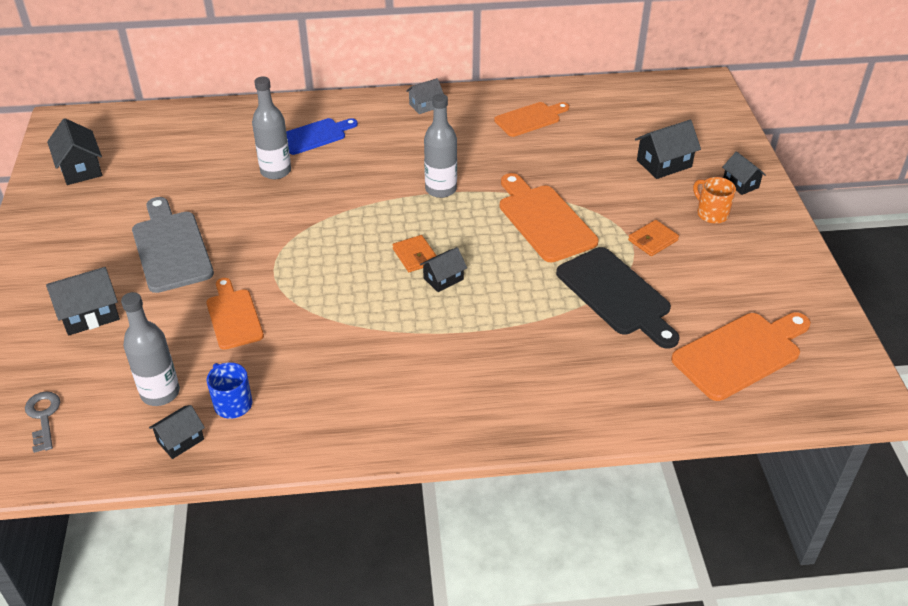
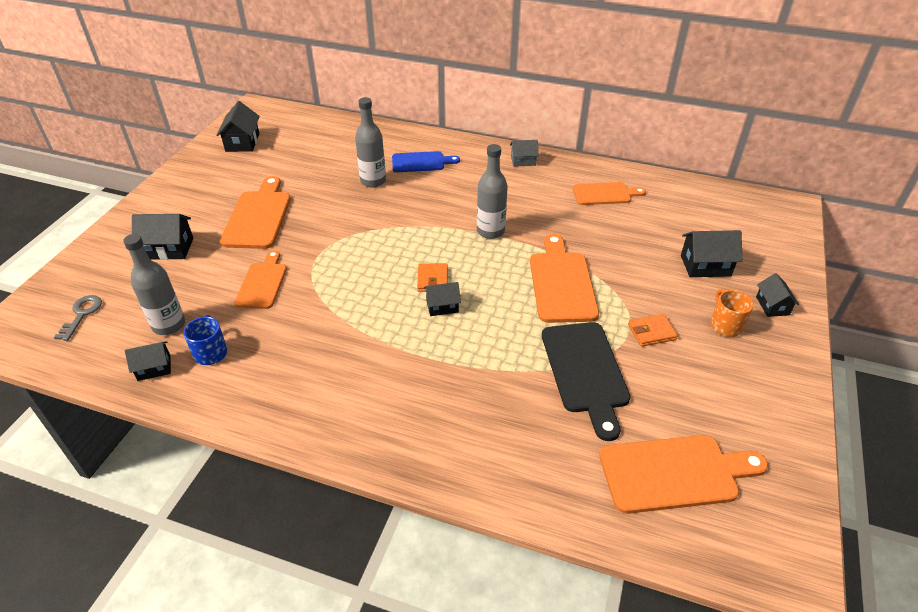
camera: 25 degrees right, 0 degrees up
grey cutting board [132,197,214,293] -> orange cutting board [220,176,291,249]

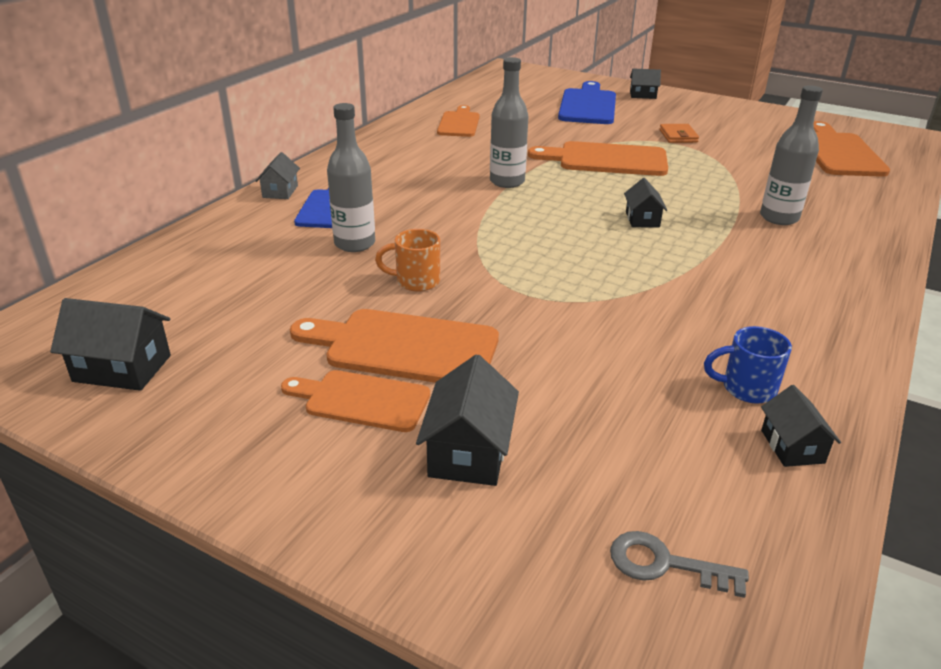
camera: 80 degrees left, 10 degrees down
grey bottle [123,234,185,335] -> grey bottle moved to [760,85,823,225]
orange cutting board [235,250,287,309] -> orange cutting board moved to [281,370,430,432]
orange wallet [417,263,448,292] -> none
grey house [510,140,539,167] -> grey house moved to [256,152,300,199]
black cutting board [542,322,630,441] -> none
black house [681,230,742,277] -> blue cutting board [558,81,616,124]
orange mug [711,289,754,337] -> orange mug moved to [375,229,440,292]

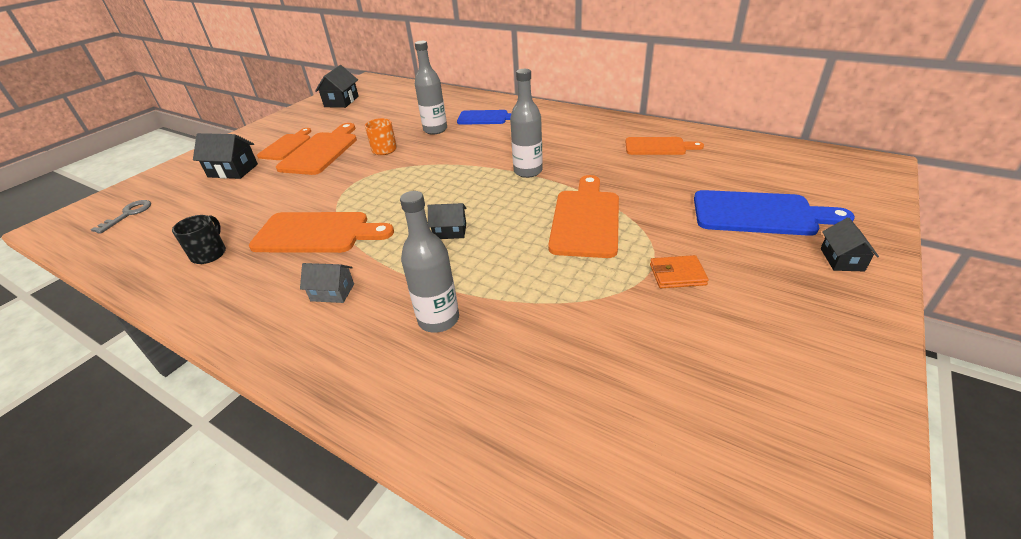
camera: 95 degrees right, 5 degrees up
grey house [256,152,300,199] -> grey house moved to [300,263,354,303]
blue mug [704,326,792,403] -> black mug [172,215,226,264]
black house [761,385,841,467] -> none
orange cutting board [814,121,890,177] -> orange cutting board moved to [249,212,394,253]

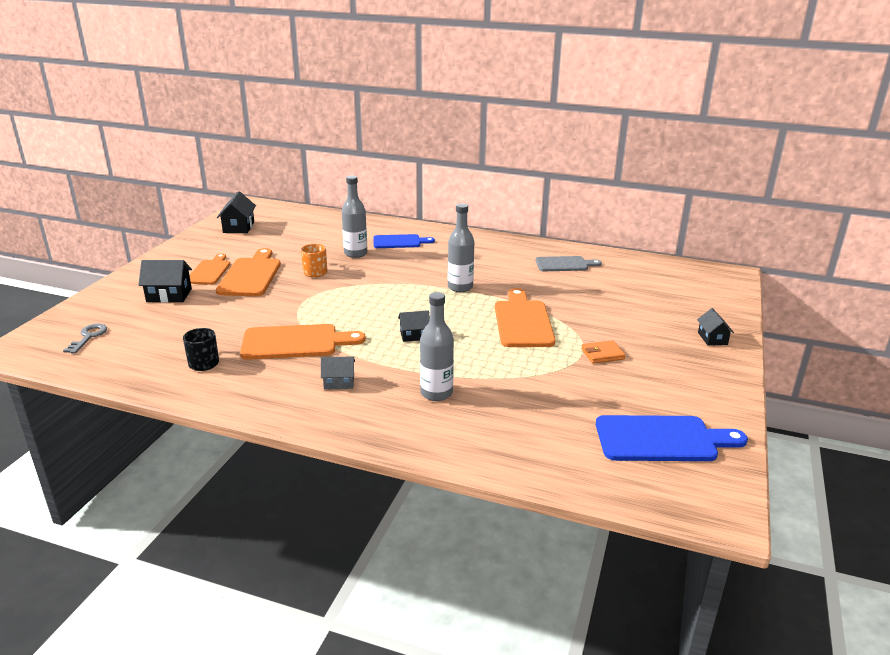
camera: 15 degrees left, 10 degrees down
orange cutting board [626,137,704,155] -> grey cutting board [536,256,602,271]
blue cutting board [694,190,855,236] -> blue cutting board moved to [596,415,748,461]

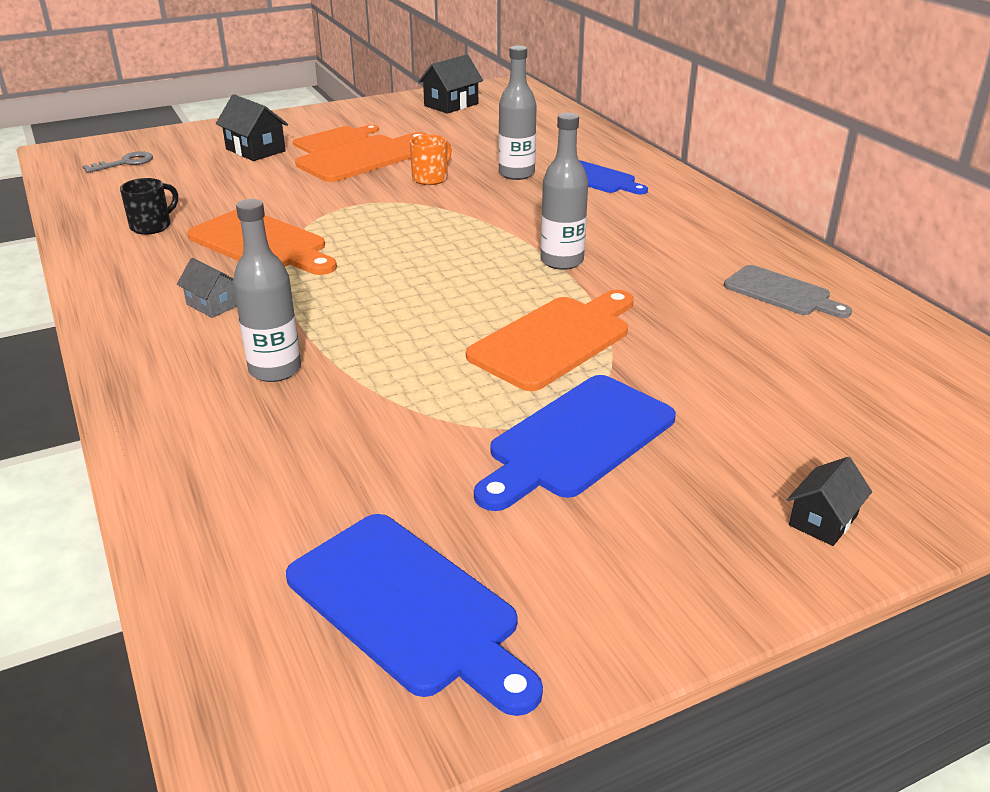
camera: 45 degrees right, 5 degrees up
black house [398,310,430,342] -> none
orange wallet [581,340,626,363] -> blue cutting board [474,375,676,511]

